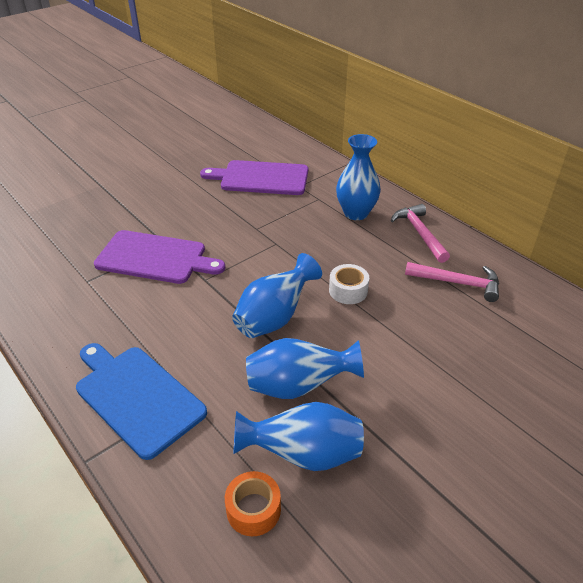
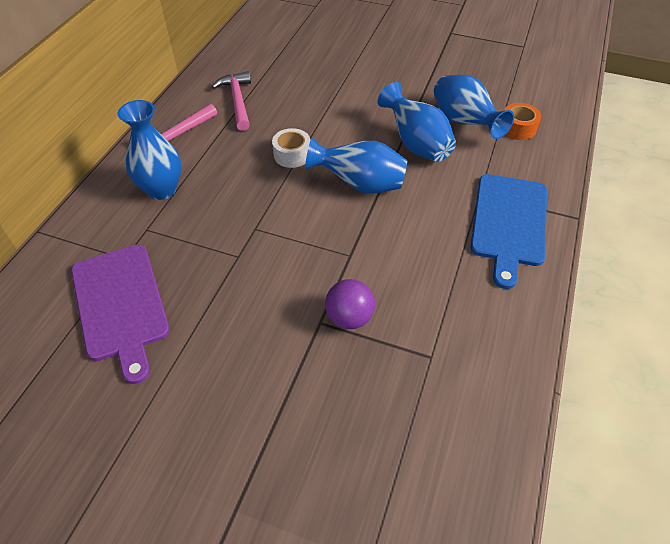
camera: 120 degrees left, 10 degrees up
purple cutting board [94,230,225,284] -> purple ball [325,279,375,329]

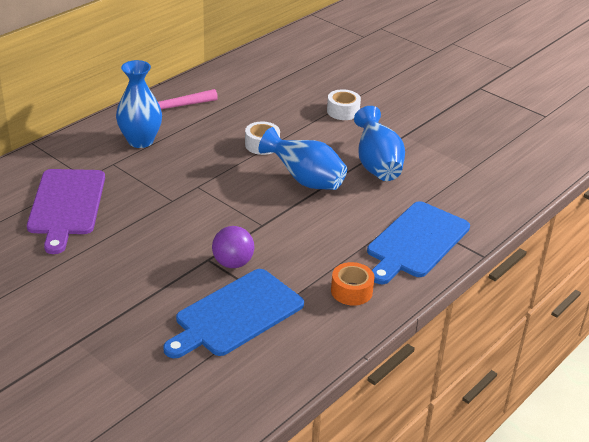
camera: 20 degrees right, 15 degrees down
pink hammer [212,71,251,131] -> none
blue vase [433,75,514,139] -> none
orange tape [504,103,541,140] -> orange tape moved to [331,262,375,306]
none -> blue cutting board [163,269,304,358]
none -> white tape [327,89,361,120]

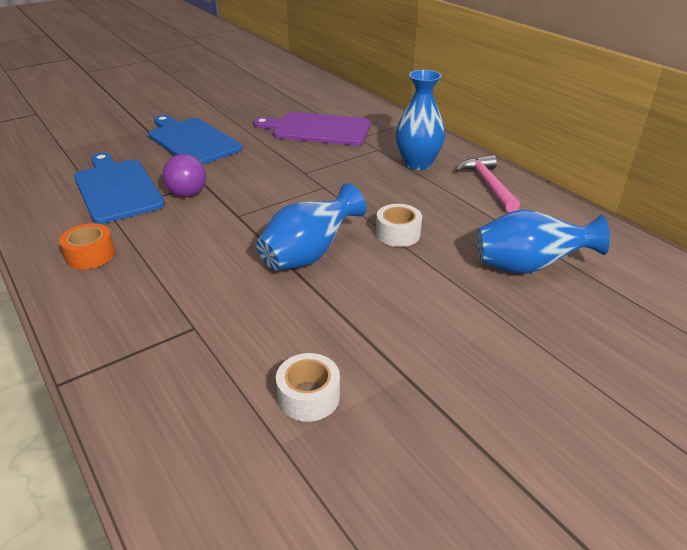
camera: 105 degrees right, 0 degrees up
white tape [327,89,361,120] -> white tape moved to [276,353,340,422]
blue vase [354,106,405,181] -> blue vase moved to [478,209,610,274]
blue cutting board [367,201,470,284] -> blue cutting board moved to [148,115,243,164]

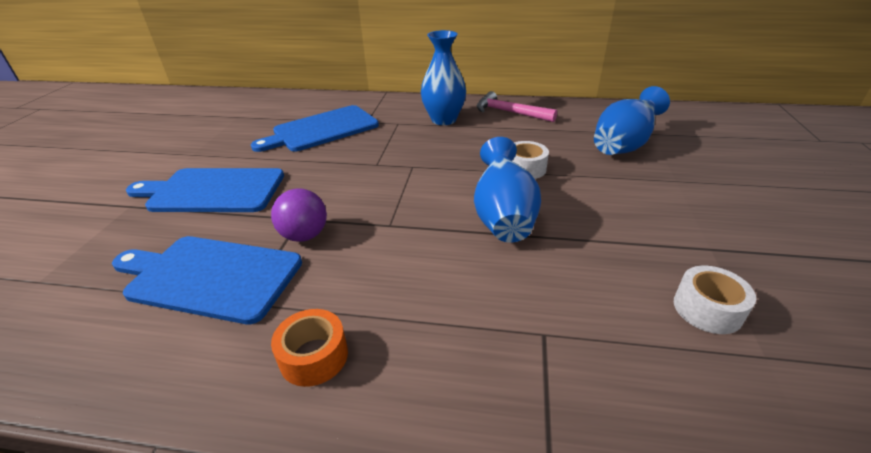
camera: 45 degrees left, 0 degrees up
purple cutting board [253,112,371,145] -> blue cutting board [251,105,379,152]

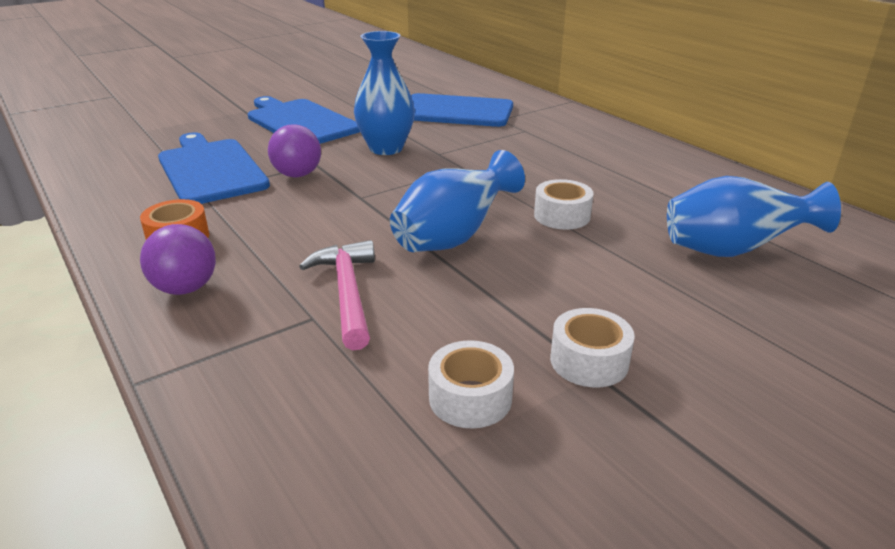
camera: 45 degrees right, 5 degrees down
blue vase [421,30,466,125] -> blue vase moved to [354,31,415,155]
pink hammer [477,91,557,122] -> pink hammer moved to [299,240,375,350]
none -> purple ball [140,224,216,295]
none -> white tape [550,308,635,387]

